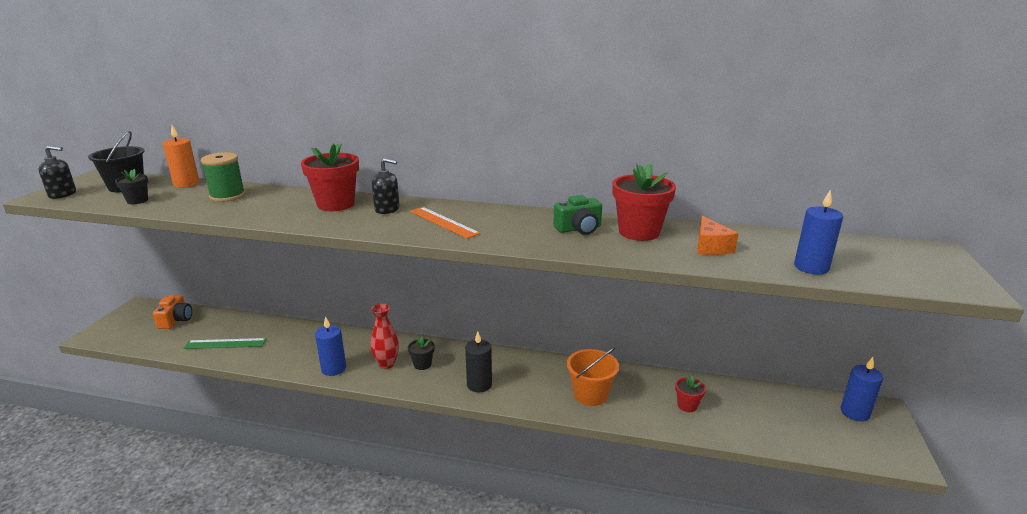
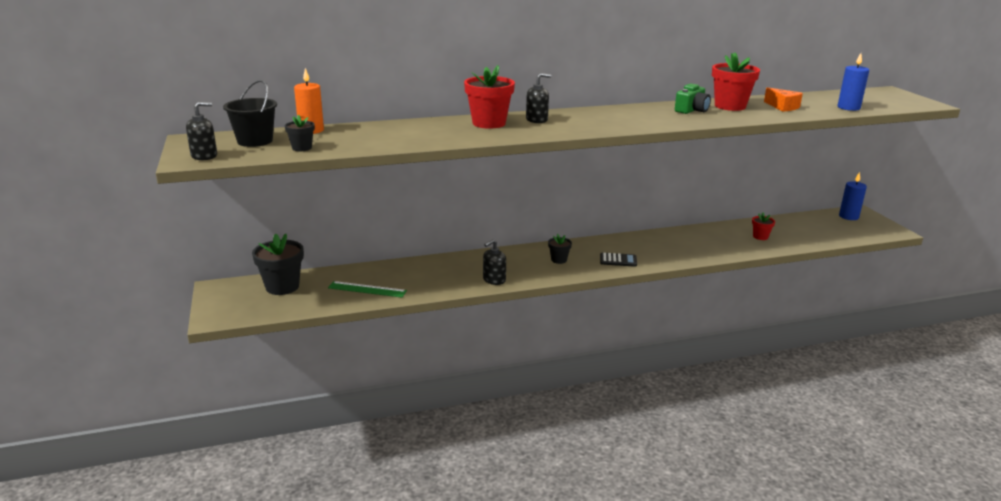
camera: 30 degrees left, 0 degrees up
orange camera [153,295,192,329] -> black flower pot [252,234,304,295]
green ruler [183,338,267,349] -> green ruler turned 45 degrees clockwise [328,281,407,298]
green spool [200,152,245,202] -> none
blue candle [315,316,346,376] -> black soap dispenser [483,239,506,285]
red vase [370,304,399,369] -> none
orange ruler [410,207,480,239] -> none
black candle [465,332,492,392] -> black calculator [600,253,637,267]
orange bucket [567,348,619,406] -> none

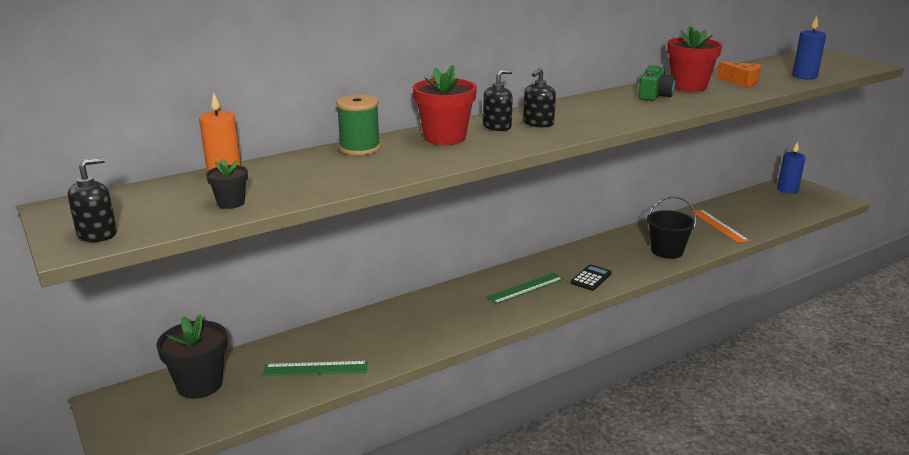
camera: 15 degrees left, 0 degrees up
black bucket [223,80,277,147] -> black bucket moved to [647,196,696,259]
black soap dispenser [483,239,506,285] -> black soap dispenser moved to [523,68,556,127]
black flower pot [548,234,572,264] -> green ruler [486,273,564,304]
black calculator [600,253,637,267] -> black calculator turned 45 degrees counterclockwise [571,264,612,291]
red flower pot [752,213,775,240] -> orange ruler [692,210,749,243]
none -> green spool [336,94,381,155]

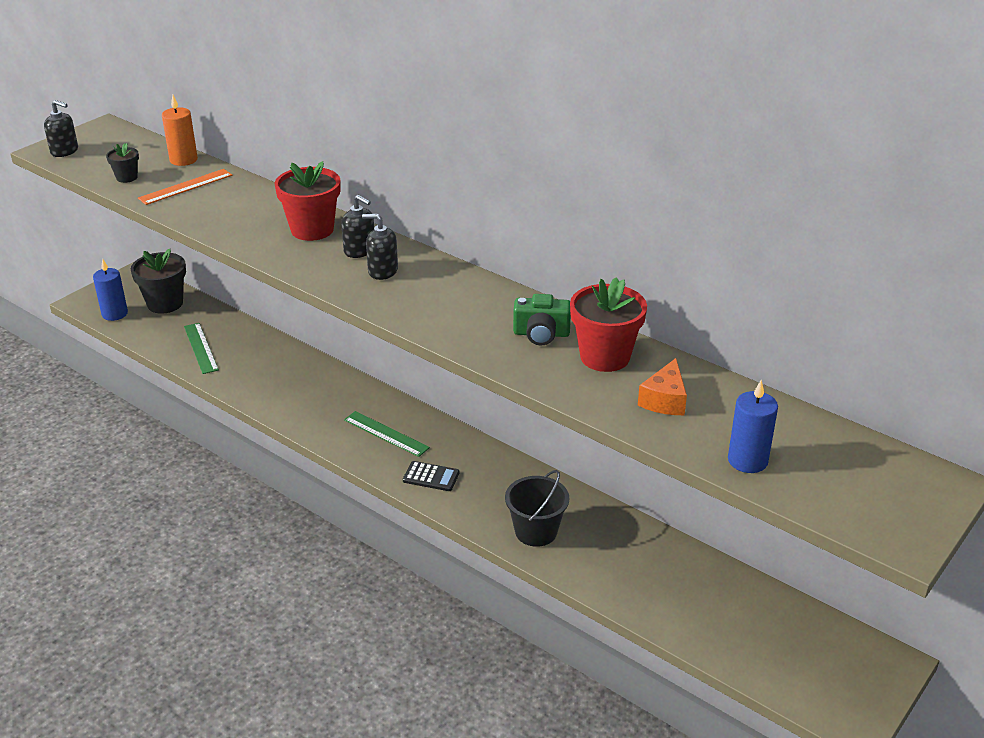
camera: 70 degrees right, 10 degrees up
green spool [336,94,381,155] -> none
orange ruler [692,210,749,243] -> orange ruler moved to [138,169,232,205]
blue candle [777,142,806,194] -> blue candle moved to [93,259,128,321]

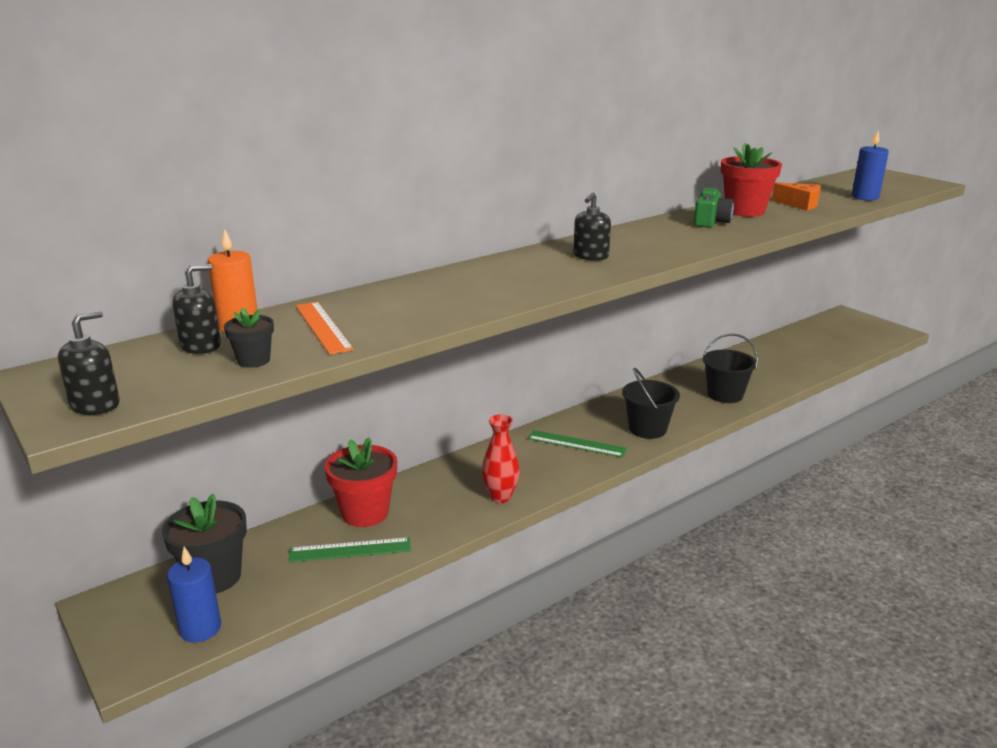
camera: 75 degrees left, 10 degrees down
red flower pot [274,161,341,241] -> red flower pot moved to [325,437,397,527]
black soap dispenser [341,195,374,258] -> black soap dispenser moved to [172,264,221,354]
green ruler [344,411,430,457] -> green ruler turned 60 degrees clockwise [528,430,627,458]
black calculator [403,461,460,491] -> black bucket [622,368,680,439]
none -> red vase [482,414,520,503]

